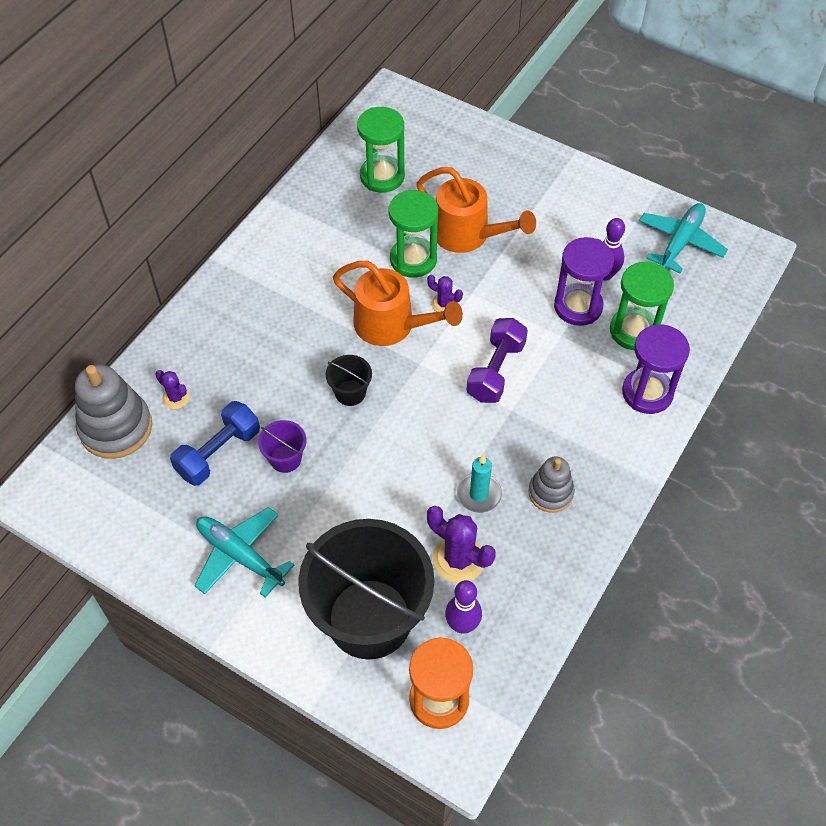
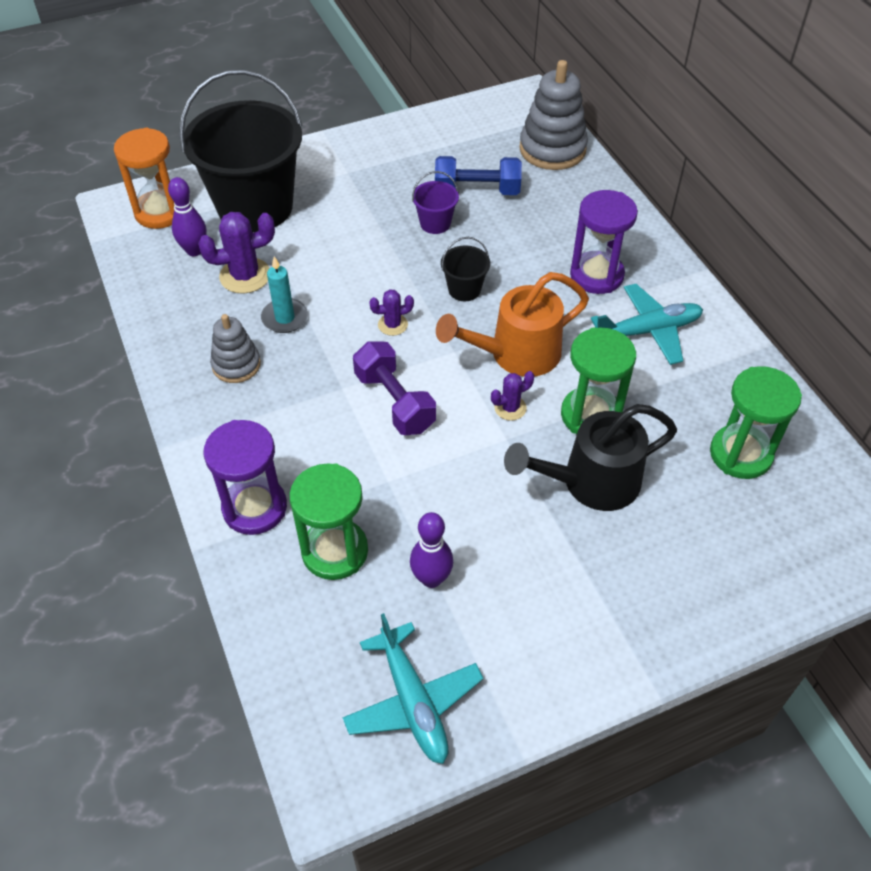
camera: 125 degrees right, 5 degrees down
purple cactus [155,370,190,409] -> purple cactus moved to [369,289,414,336]
blue dumbbell [170,401,260,486] -> blue dumbbell turned 75 degrees counterclockwise [435,156,522,195]
turquoise plane [194,507,294,598] -> turquoise plane moved to [591,284,703,365]
orange watering can [416,167,536,253] -> black watering can [504,404,677,511]
purple hourglass [554,237,614,326] -> purple hourglass moved to [570,190,638,294]

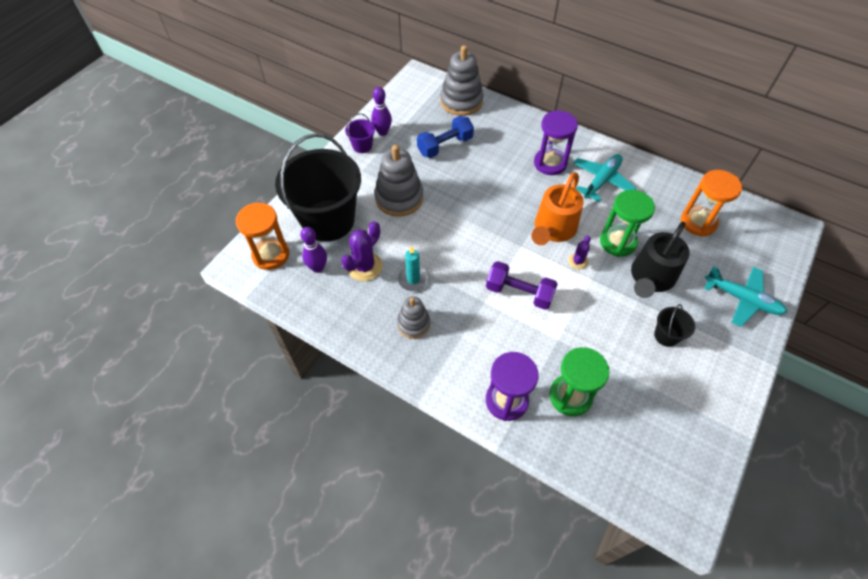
camera: 35 degrees left, 5 degrees up
turquoise plane [343,613,483,764] -> turquoise plane moved to [704,266,787,327]
purple cactus [369,289,414,336] -> none
purple bowling pin [410,512,453,588] -> purple bowling pin moved to [371,87,392,136]
purple bucket [412,171,459,234] -> purple bucket moved to [345,113,375,153]
black bucket [441,237,490,301] -> black bucket moved to [654,304,695,347]
green hourglass [710,366,802,479] -> orange hourglass [681,170,742,237]
none -> grey stacking toy [374,145,423,217]

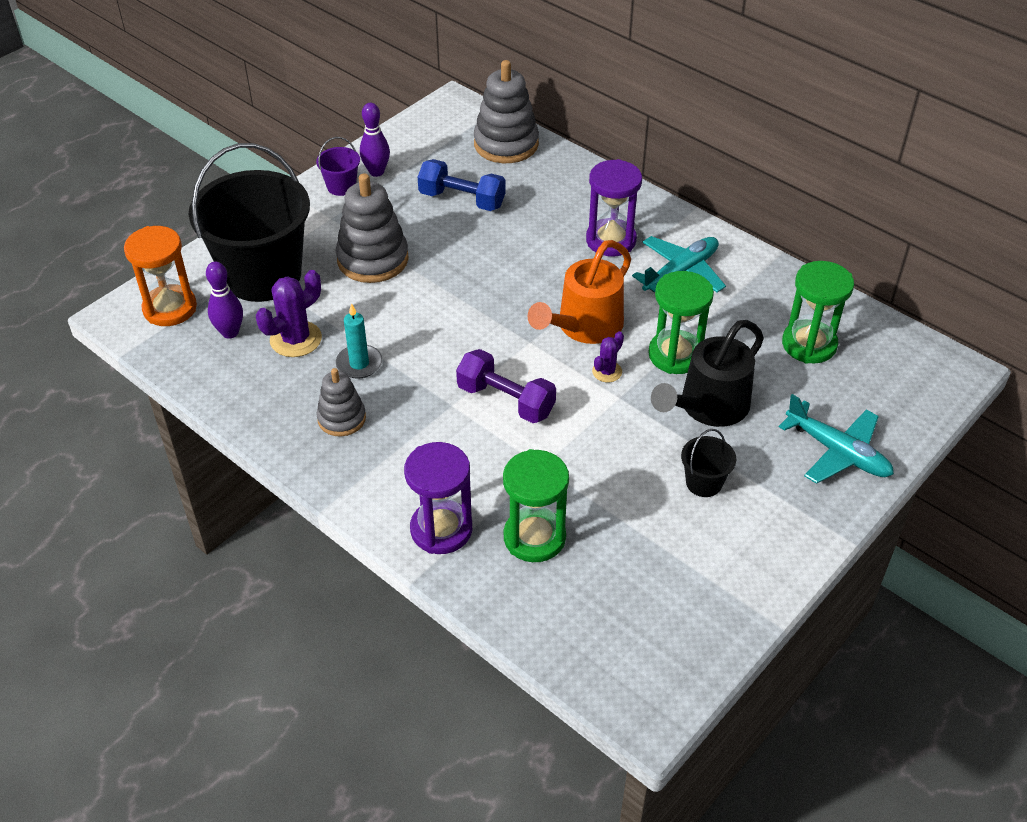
camera: 10 degrees right, 10 degrees down
blue dumbbell [417,116,474,158] -> blue dumbbell turned 45 degrees clockwise [418,159,506,211]
orange hourglass [681,170,742,237] -> green hourglass [782,261,854,364]

